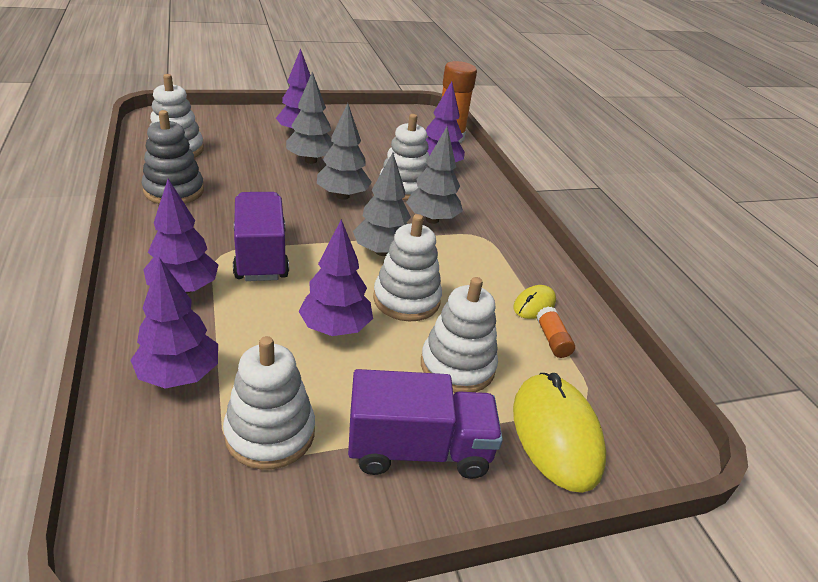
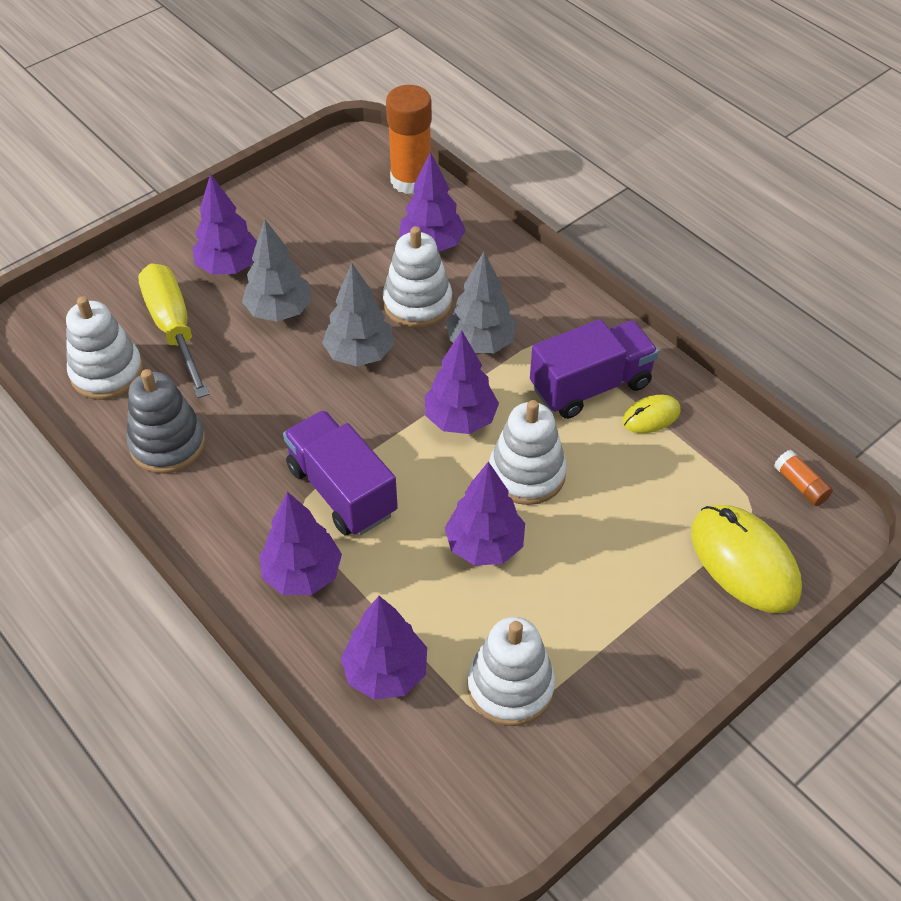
camera: 20 degrees left, 15 degrees up
purple truck [348,369,503,479] -> purple truck moved to [530,319,659,419]
grey tree [353,153,411,256] -> purple tree [425,330,499,434]
white stacking toy [421,277,498,393] -> none
yellow mouse [513,285,556,319] -> yellow mouse turned 45 degrees clockwise [622,395,680,433]
orange glue stick [537,307,575,358] -> orange glue stick moved to [774,450,833,506]
none -> yellow screwdriver [138,263,209,398]

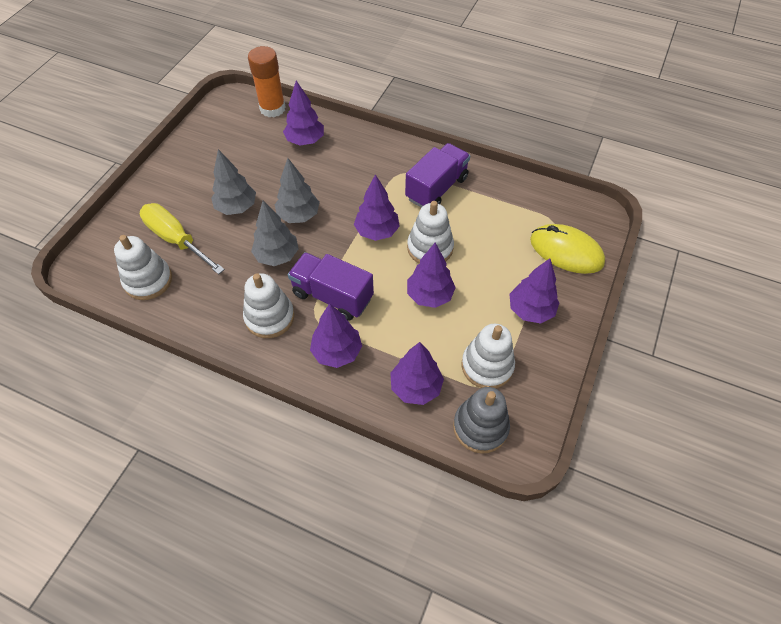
camera: 25 degrees left, 5 degrees up
grey stacking toy [126,369,206,474] -> grey stacking toy moved to [453,387,510,454]
purple tree [192,174,257,275] -> purple tree moved to [510,258,559,323]
white stacking toy [383,226,452,328] -> white stacking toy moved to [243,273,295,338]
grey tree [446,252,517,353] -> grey tree moved to [251,201,299,266]
yellow mouse [622,395,680,433] -> none
orange glue stick [774,450,833,506] -> none

